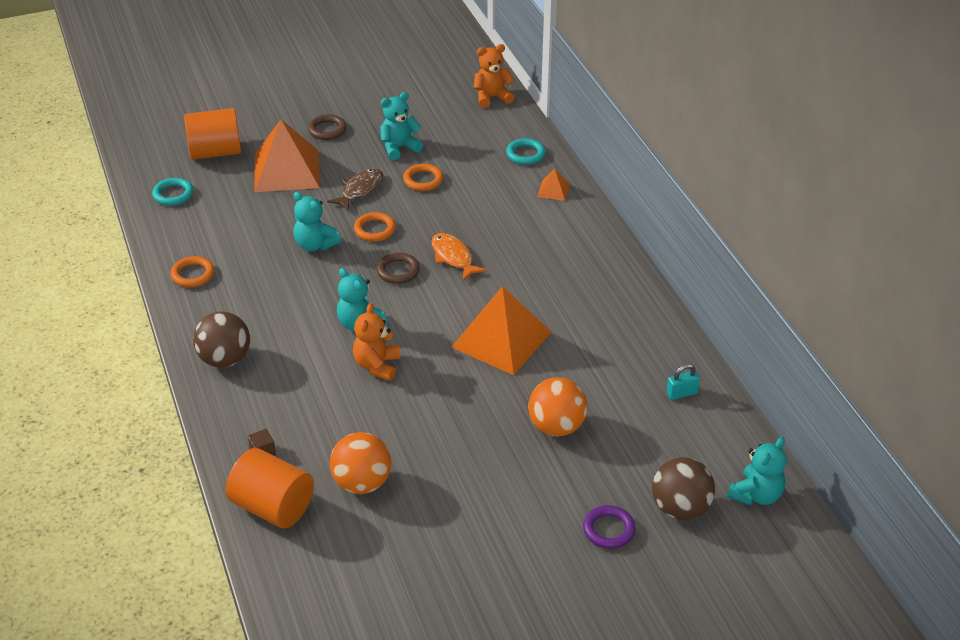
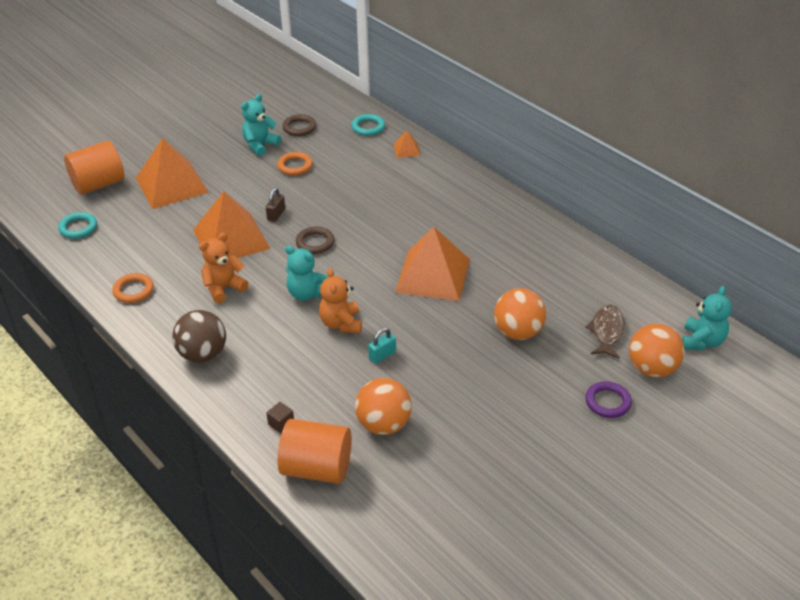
camera: 20 degrees left, 0 degrees up
turquoise teddy bear [294,192,341,251] -> orange pyramid [193,191,271,258]
brown ring [308,114,347,140] -> brown ring moved to [282,114,316,136]
brown fish [327,168,383,211] -> brown fish moved to [585,304,625,359]
orange ring [354,212,396,242] -> brown padlock [266,188,285,222]
orange fish [432,233,487,281] -> none
orange teddy bear [474,44,515,108] -> orange teddy bear moved to [199,233,248,303]
brown ball [652,457,715,520] -> orange ball [629,324,685,377]
turquoise padlock [666,364,700,400] -> turquoise padlock moved to [368,328,396,364]

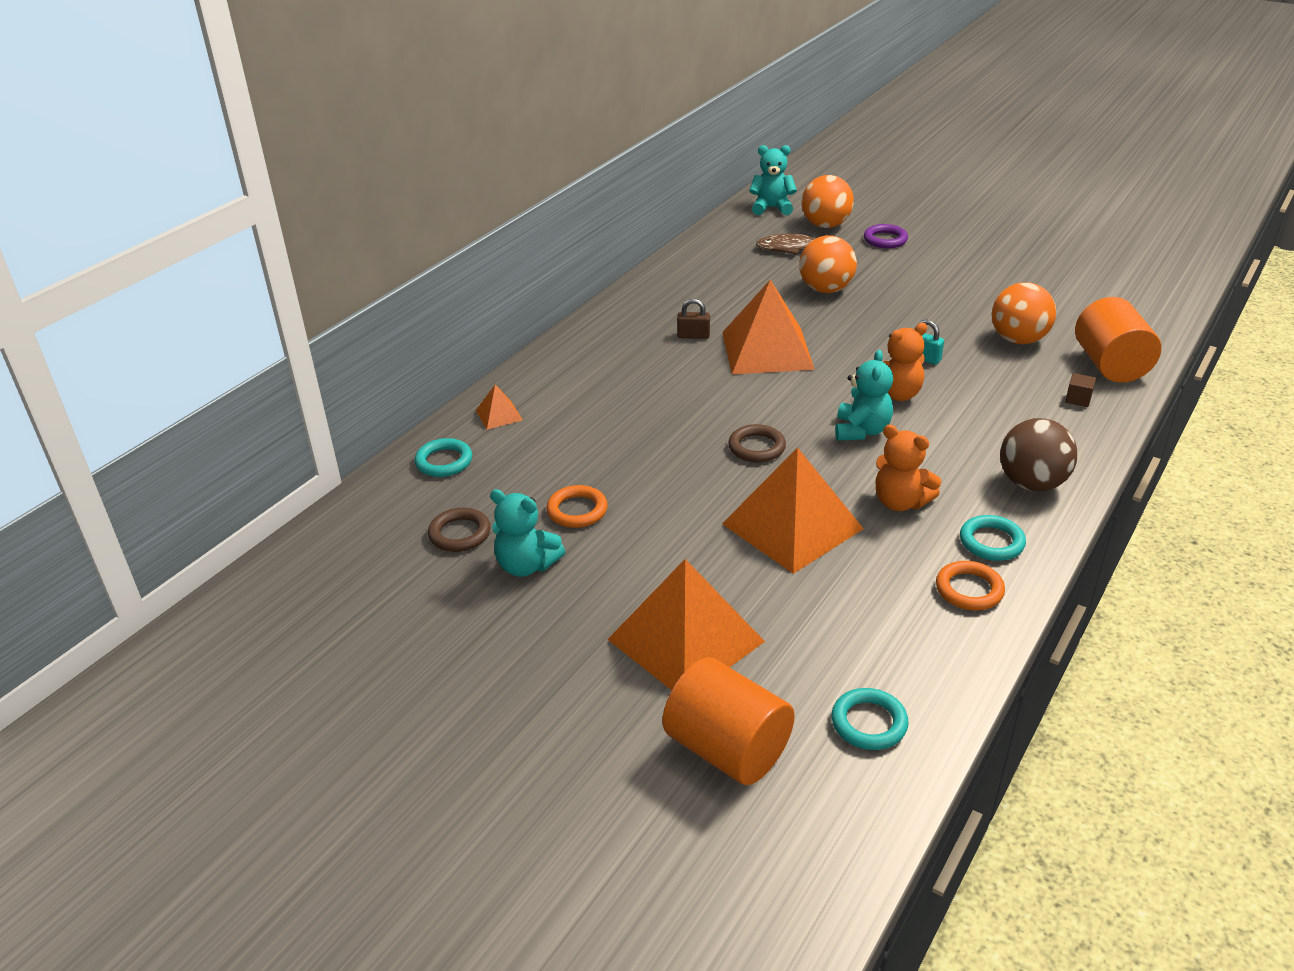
camera: 105 degrees left, 5 degrees down
brown padlock [266,188,285,222] -> brown padlock moved to [677,298,710,339]
none -> turquoise ring [960,515,1026,561]

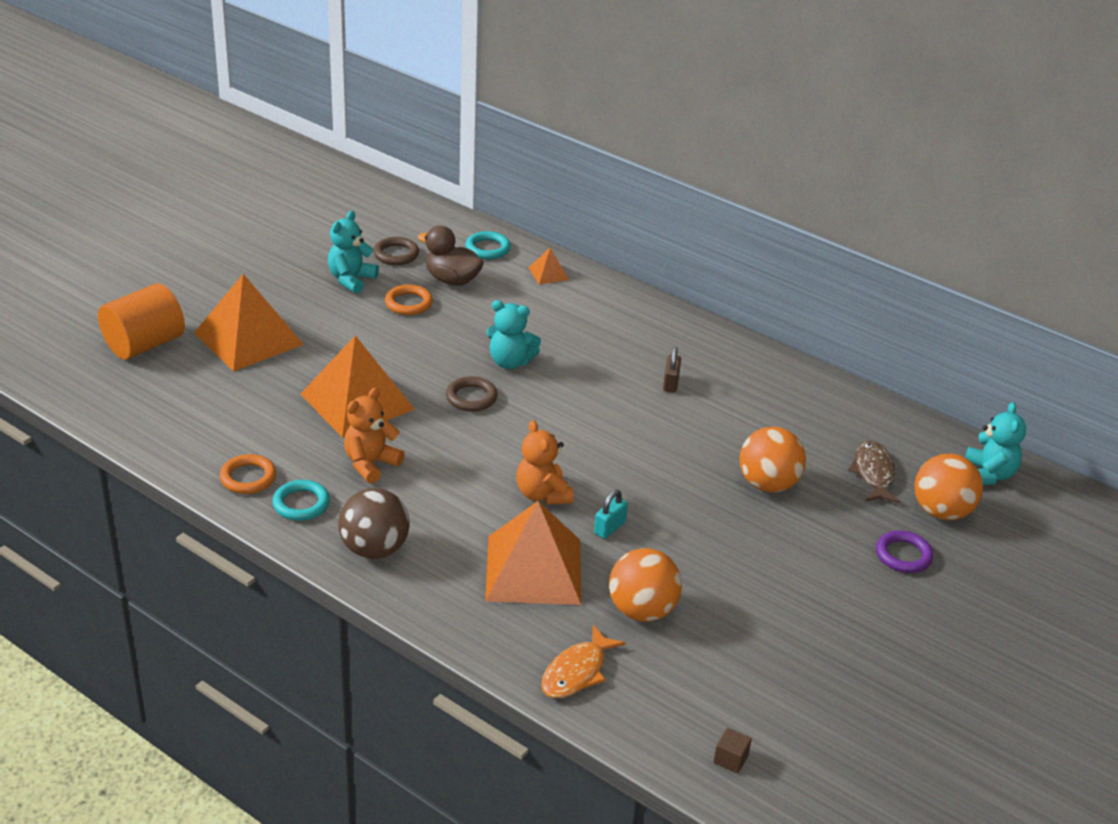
camera: 90 degrees right, 0 degrees up
orange pyramid [722,280,815,374] -> orange pyramid moved to [485,501,581,605]
turquoise ring [831,688,908,750] -> none
turquoise teddy bear [835,350,893,441] -> turquoise teddy bear moved to [486,300,541,369]
brown cube [1065,373,1096,407] -> brown cube moved to [714,728,752,773]
orange cylinder [1075,297,1161,383] -> orange fish [541,625,626,698]
none -> brown duck [418,226,484,286]

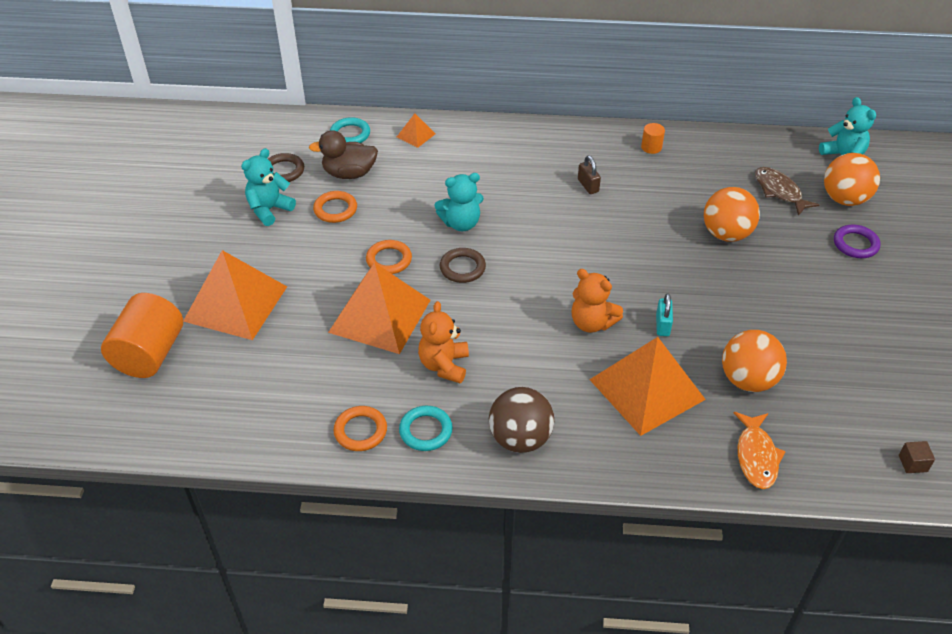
camera: 30 degrees left, 10 degrees up
turquoise teddy bear [328,211,379,293] -> turquoise teddy bear turned 45 degrees clockwise [241,148,296,226]
none -> orange ring [366,240,412,274]
none -> orange cylinder [641,123,665,154]

